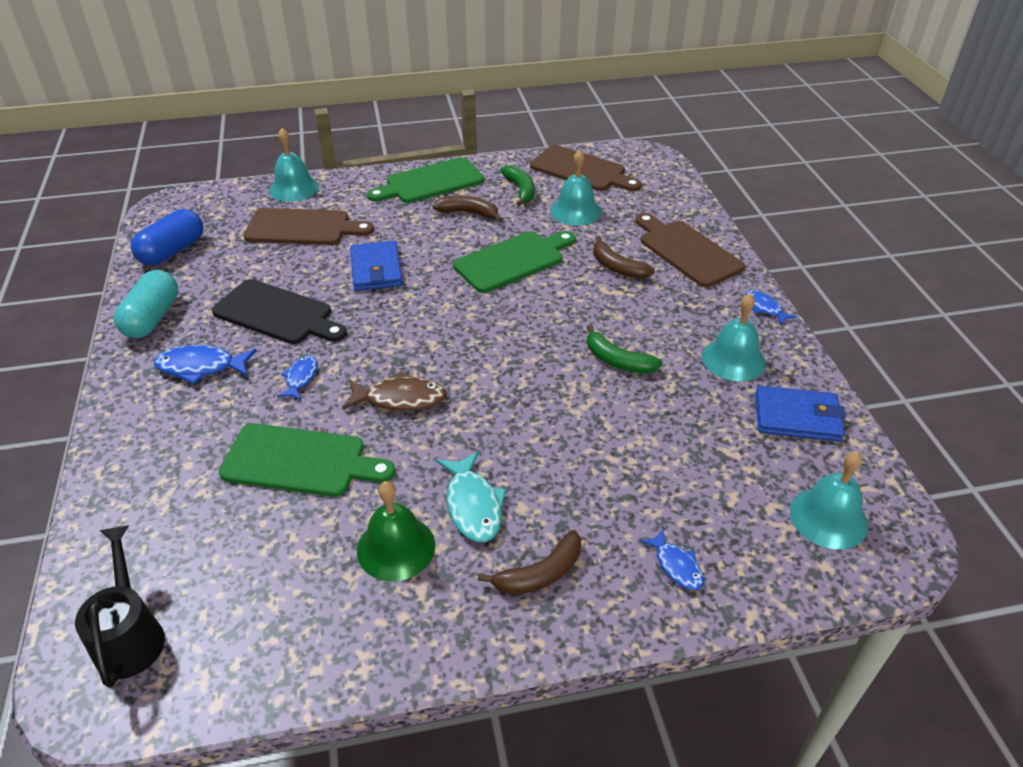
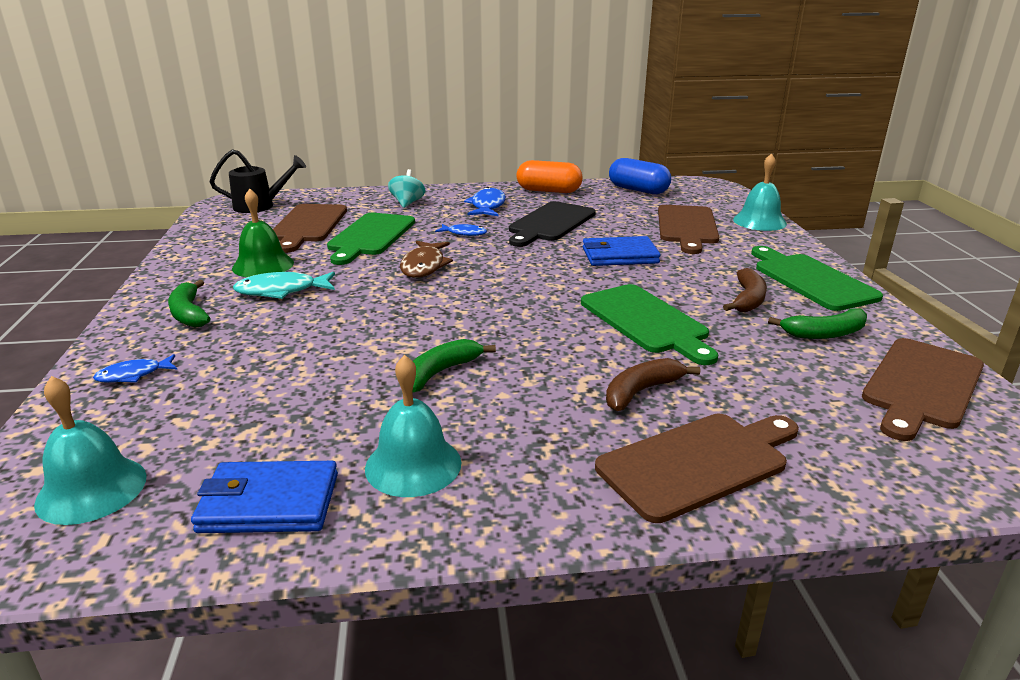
camera: 95 degrees right, 15 degrees down
turquoise capsule [114,270,178,338] -> orange capsule [516,160,582,193]
brown banana [478,530,581,595] -> green banana [168,280,210,328]
turquoise bell [550,149,601,225] -> none
blue fish [745,290,797,325] -> none
blue wallet [755,386,845,441] -> blue wallet turned 75 degrees clockwise [191,461,338,533]
none -> brown cutting board [273,204,347,253]
none -> turquoise spinning top [388,169,425,208]

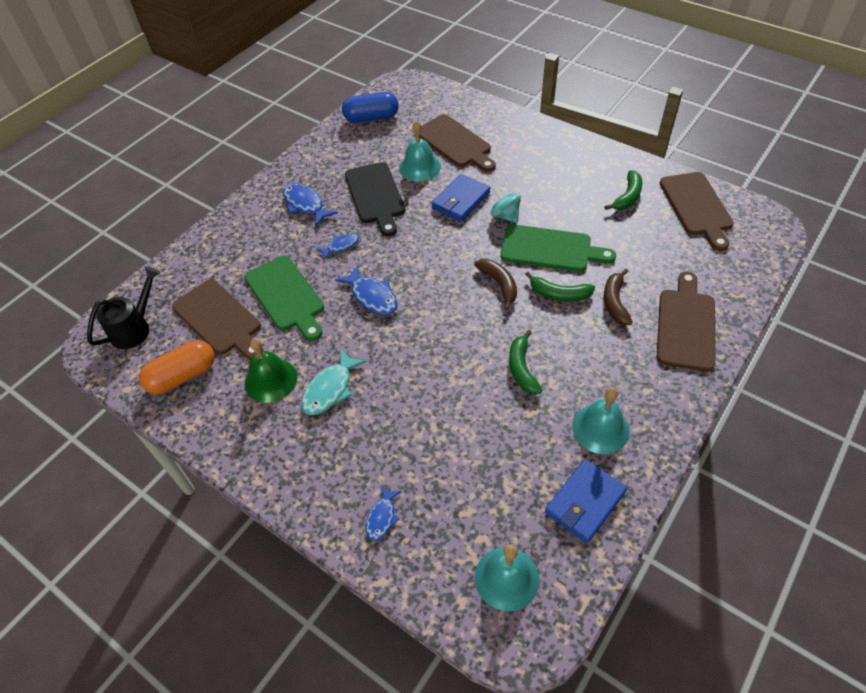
camera: 45 degrees left, 25 degrees up
green banana [168,280,210,328] -> green banana moved to [525,272,595,301]
turquoise spinning top [388,169,425,208] -> turquoise spinning top moved to [491,187,521,223]
brown fish [400,241,453,278] -> blue fish [335,265,397,315]
orange capsule [516,160,582,193] -> orange capsule moved to [139,340,215,394]
brown banana [723,268,767,312] -> brown banana moved to [474,259,517,310]
turquoise bell [733,153,787,231] -> turquoise bell moved to [399,120,441,182]
green cutting board [751,246,883,311] -> none

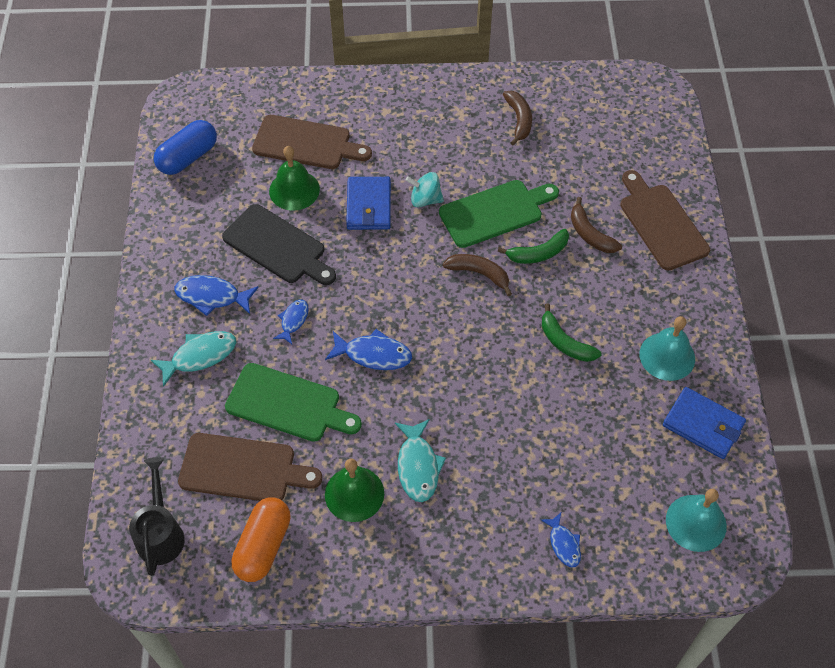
camera: 40 degrees left, 5 degrees up
turquoise bell [399,120,441,182] -> green bell [269,146,320,211]
blue wallet [545,459,627,543] -> blue wallet turned 60 degrees counterclockwise [663,387,746,459]
green banana [604,170,643,210] -> brown banana [503,91,532,145]
brown cutting board [660,172,734,251] -> none
none -> turquoise fish [151,331,236,387]

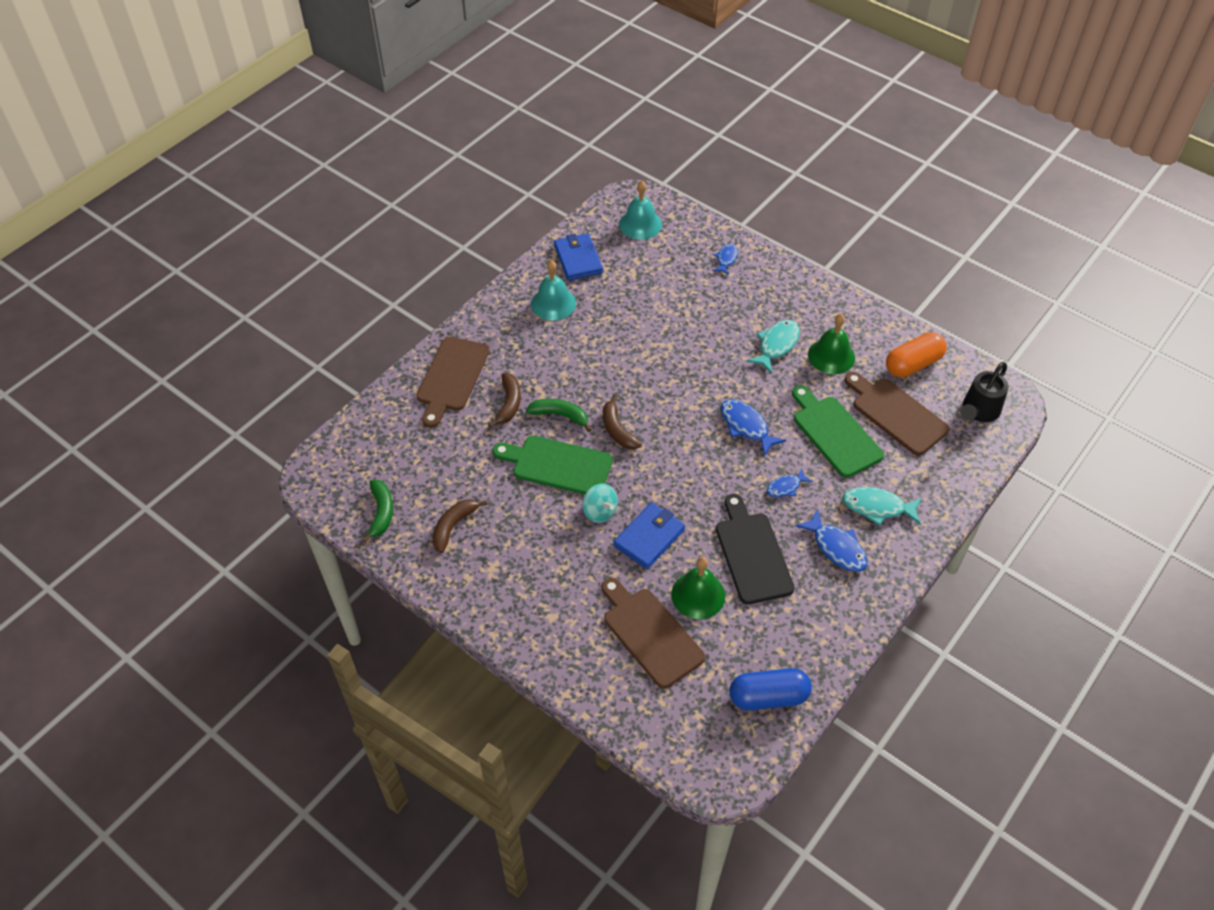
camera: 140 degrees left, 5 degrees down
green banana [542,303,601,362] -> green banana moved to [362,480,393,543]

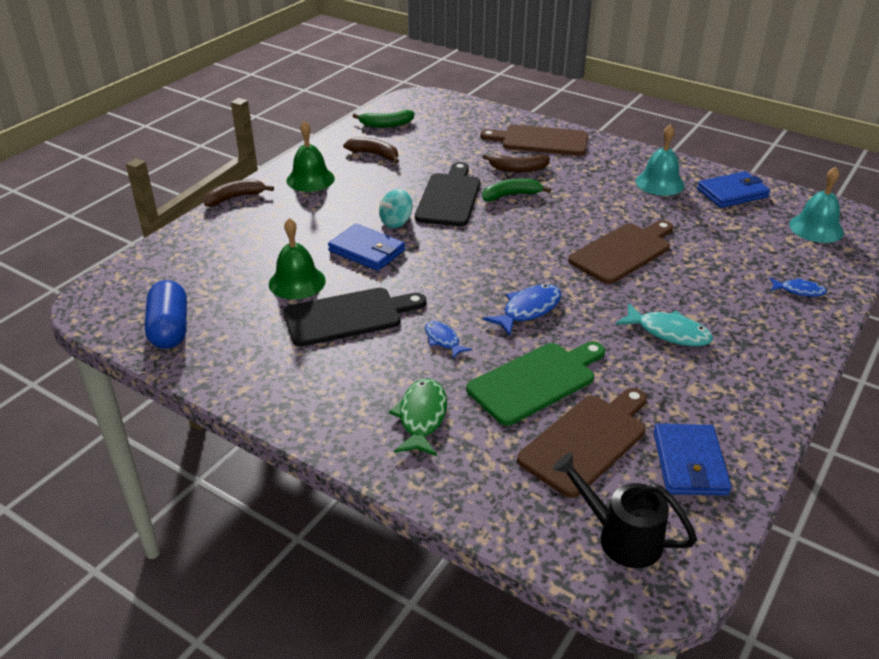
camera: 85 degrees right, 15 degrees down
green cutting board [493,436,613,495] -> black cutting board [415,162,480,226]
green banana [526,399,592,432] -> green banana turned 120 degrees counterclockwise [482,178,551,202]
brown cutting board [602,578,705,688] -> brown cutting board moved to [568,220,673,284]
brown banana [603,394,642,450] -> brown banana moved to [203,179,274,207]
blue fish [795,509,867,572] -> none
green bell [808,314,855,374] -> green bell moved to [286,121,335,192]
turquoise fish [842,487,922,526] -> green fish [389,378,447,456]
orange capsule [886,332,947,377] -> blue wallet [653,424,731,496]

